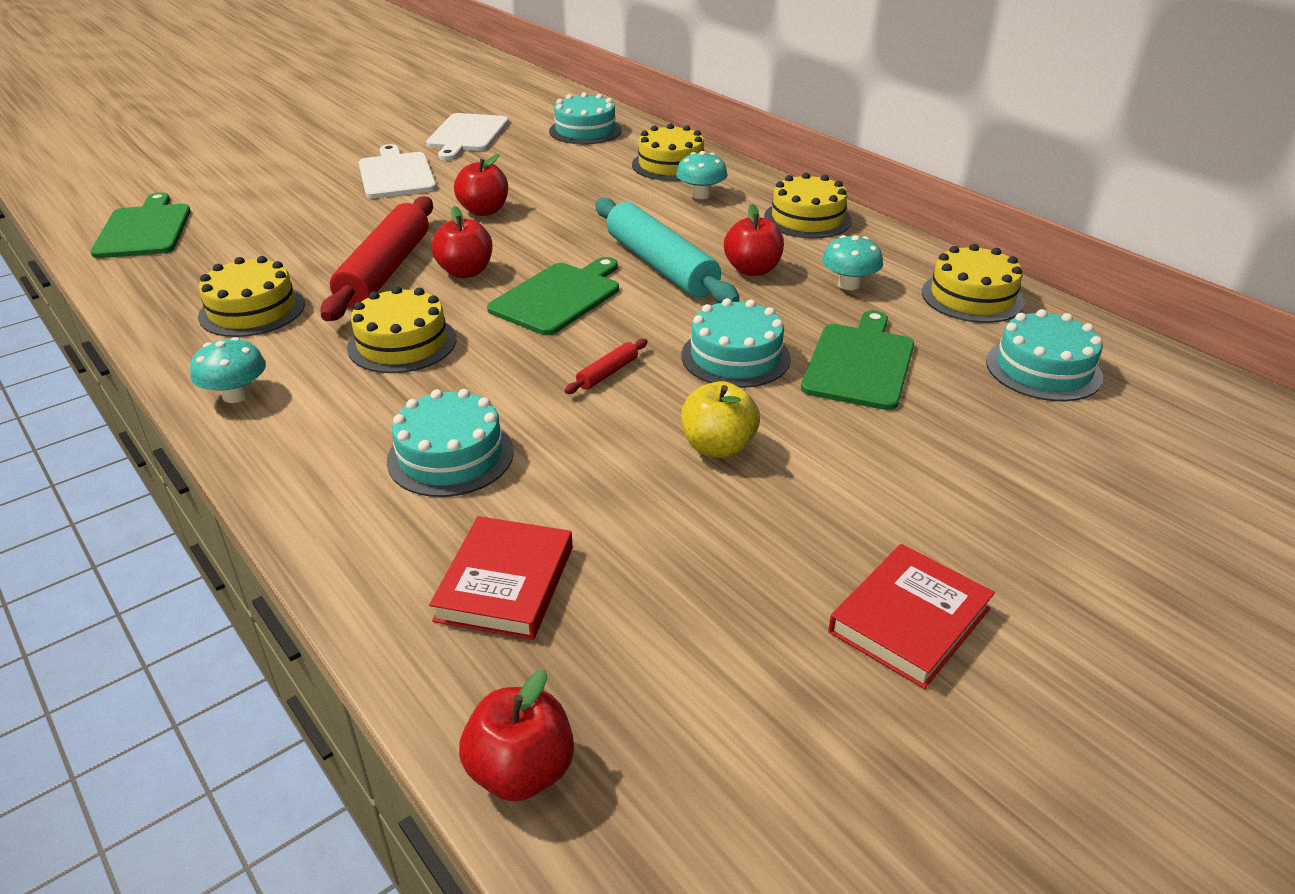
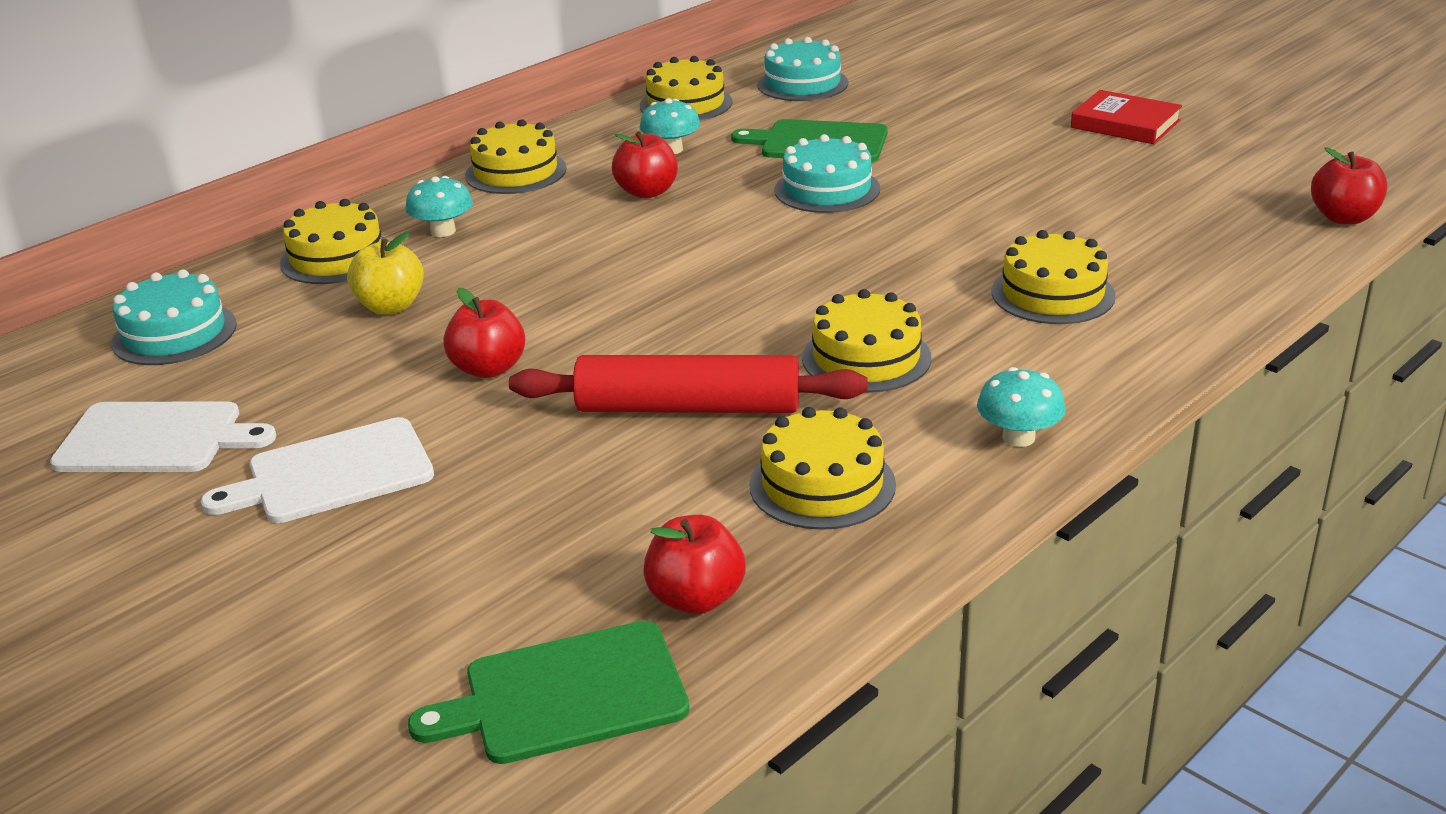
camera: 95 degrees left, 5 degrees down
turquoise cake [387,389,514,497] -> yellow cake [991,230,1116,324]
red book [429,516,573,640] -> none
red apple [431,206,493,278] -> red apple moved to [643,515,746,614]
green cutting board [487,257,619,335] -> none
red rolling pin [565,339,648,394] -> none
turquoise rolling pin [595,198,739,303] -> none
yellow apple [681,381,760,458] -> yellow apple moved to [347,231,424,314]

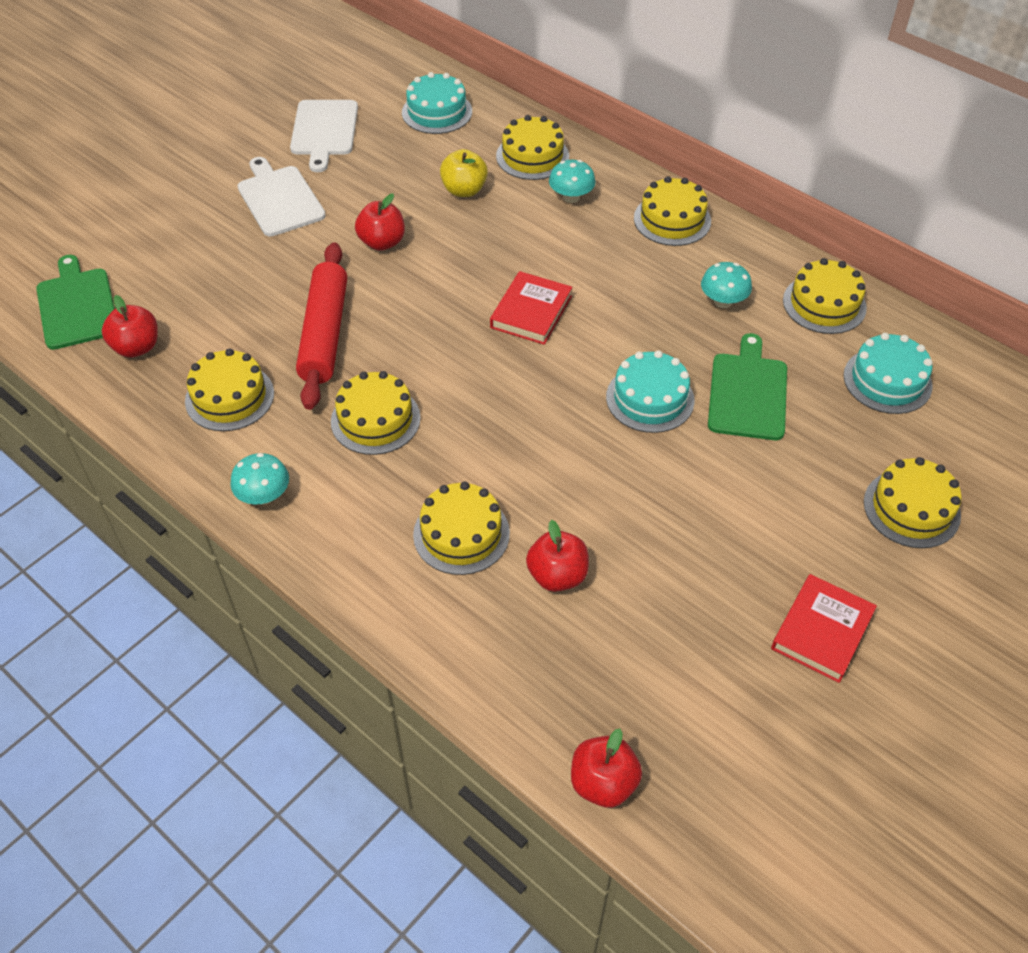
camera: 85 degrees right, 20 degrees up
red apple [612,131,678,198] -> red apple moved to [526,520,589,592]
none -> red book [490,271,572,345]
none -> yellow cake [864,457,962,548]

